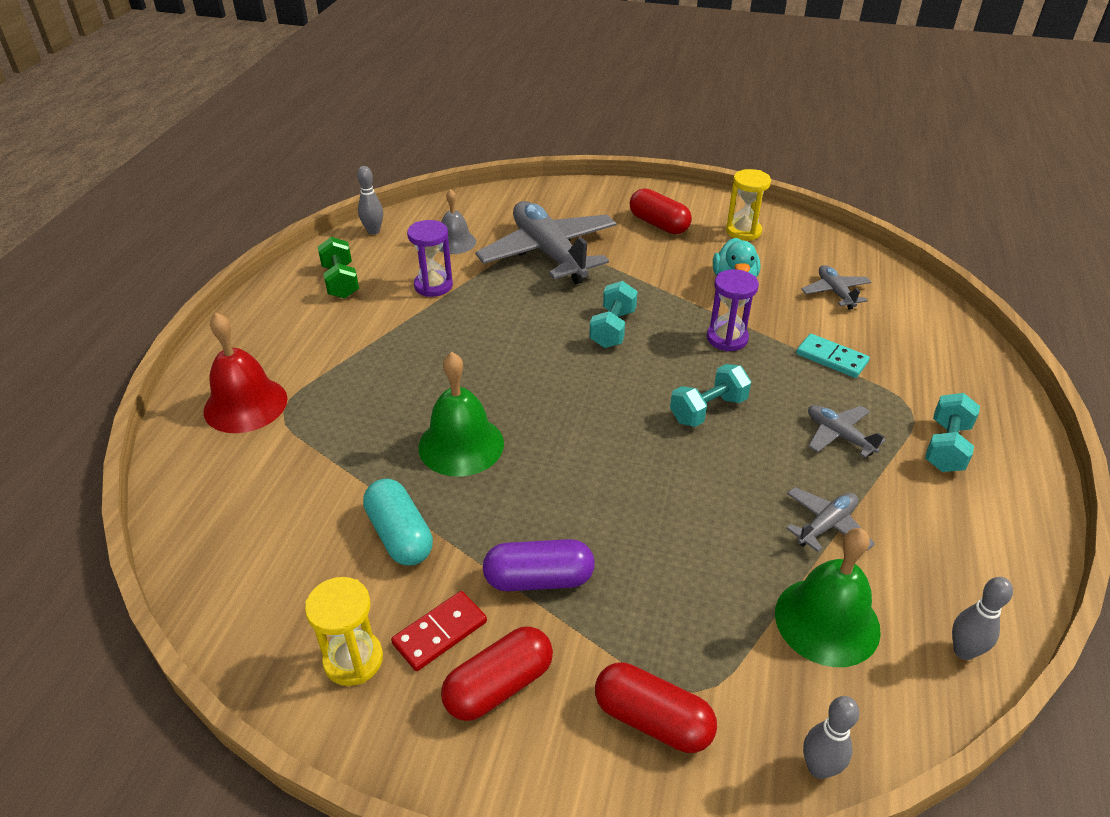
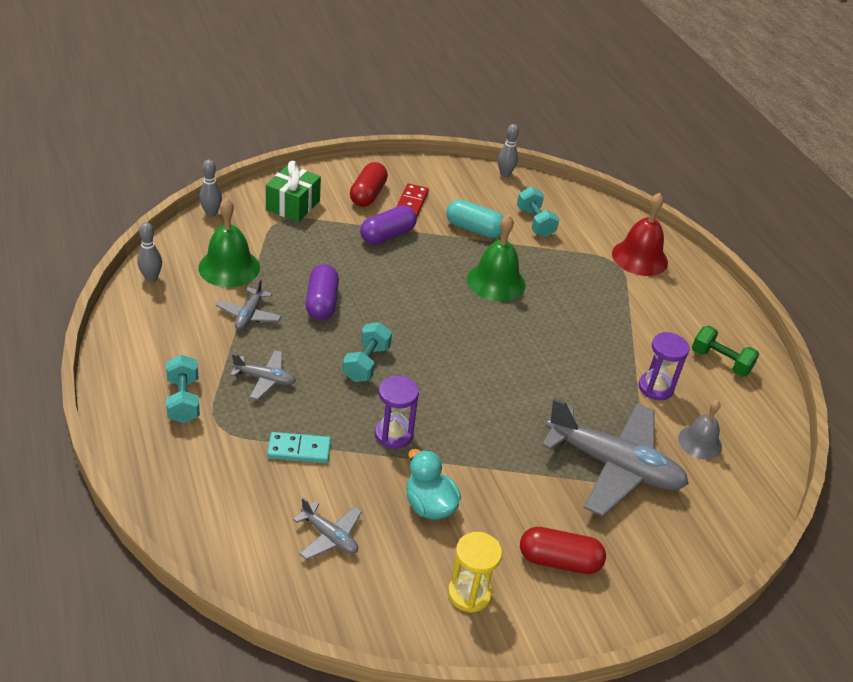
camera: 140 degrees right, 0 degrees up
yellow hourglass [305,577,383,686] -> none
grey bowling pin [357,166,383,235] -> grey bowling pin moved to [498,124,519,177]
turquoise dumbbell [589,281,638,348] -> turquoise dumbbell moved to [517,187,559,237]
red capsule [595,662,717,753] -> green gift [266,161,321,222]
none -> purple capsule [306,264,339,320]

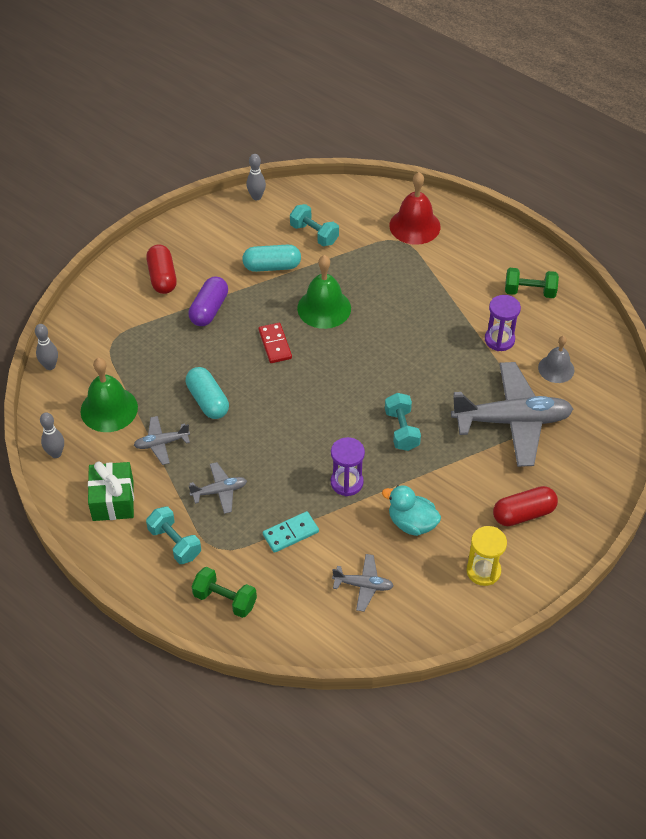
camera: 25 degrees left, 10 degrees up
grey plane [216,278,282,330] -> grey plane turned 90 degrees clockwise [134,416,190,465]
green gift [266,161,321,222] -> green gift moved to [88,461,134,521]
purple capsule [306,264,339,320] -> turquoise capsule [186,367,229,419]
turquoise dumbbell [343,322,392,382] -> turquoise dumbbell moved to [385,393,421,451]
red domino [396,184,429,216] -> red domino moved to [259,323,292,363]
none -> green dumbbell [192,567,257,618]

